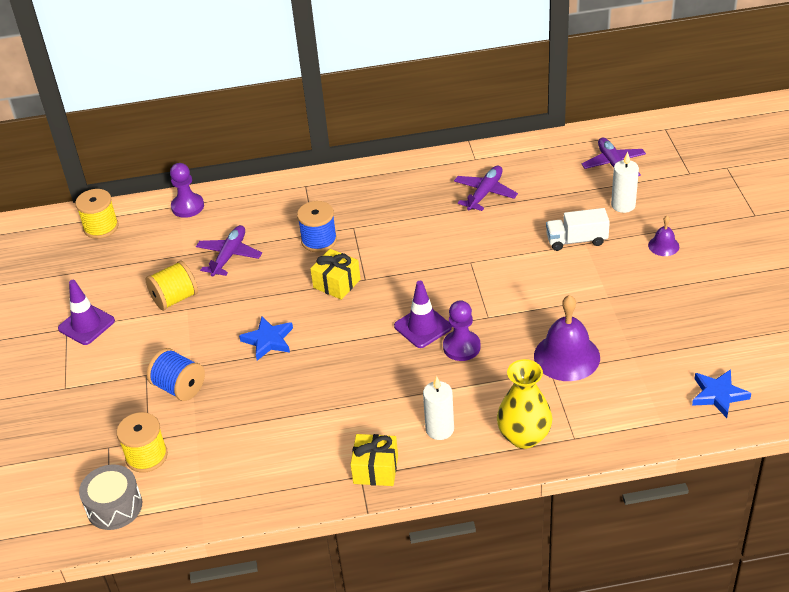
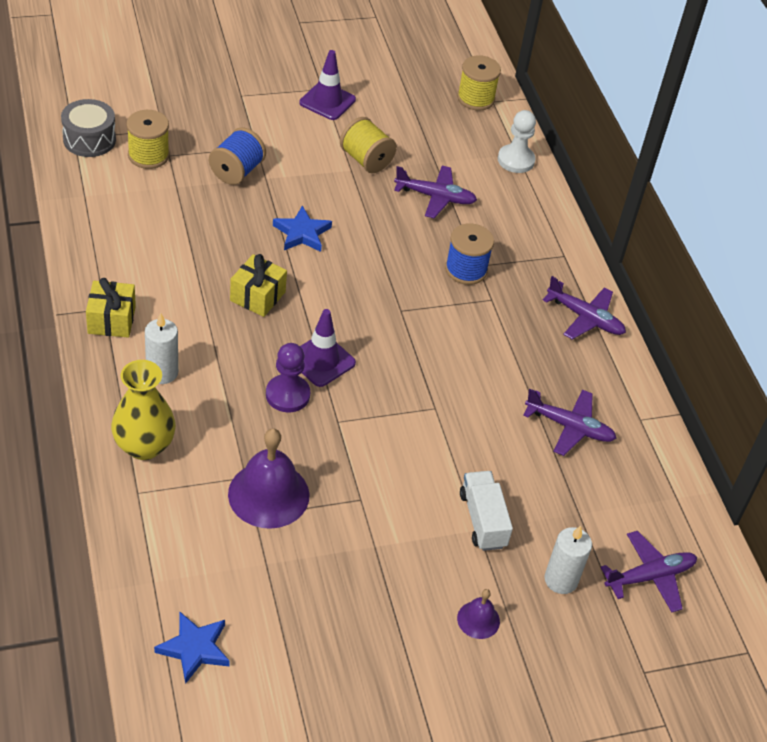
camera: 75 degrees right, 5 degrees up
purple pawn [170,163,204,218] -> white pawn [498,110,536,173]
yellow gift [310,249,361,300] -> yellow gift moved to [230,254,287,317]
none -> purple plane [543,276,626,340]

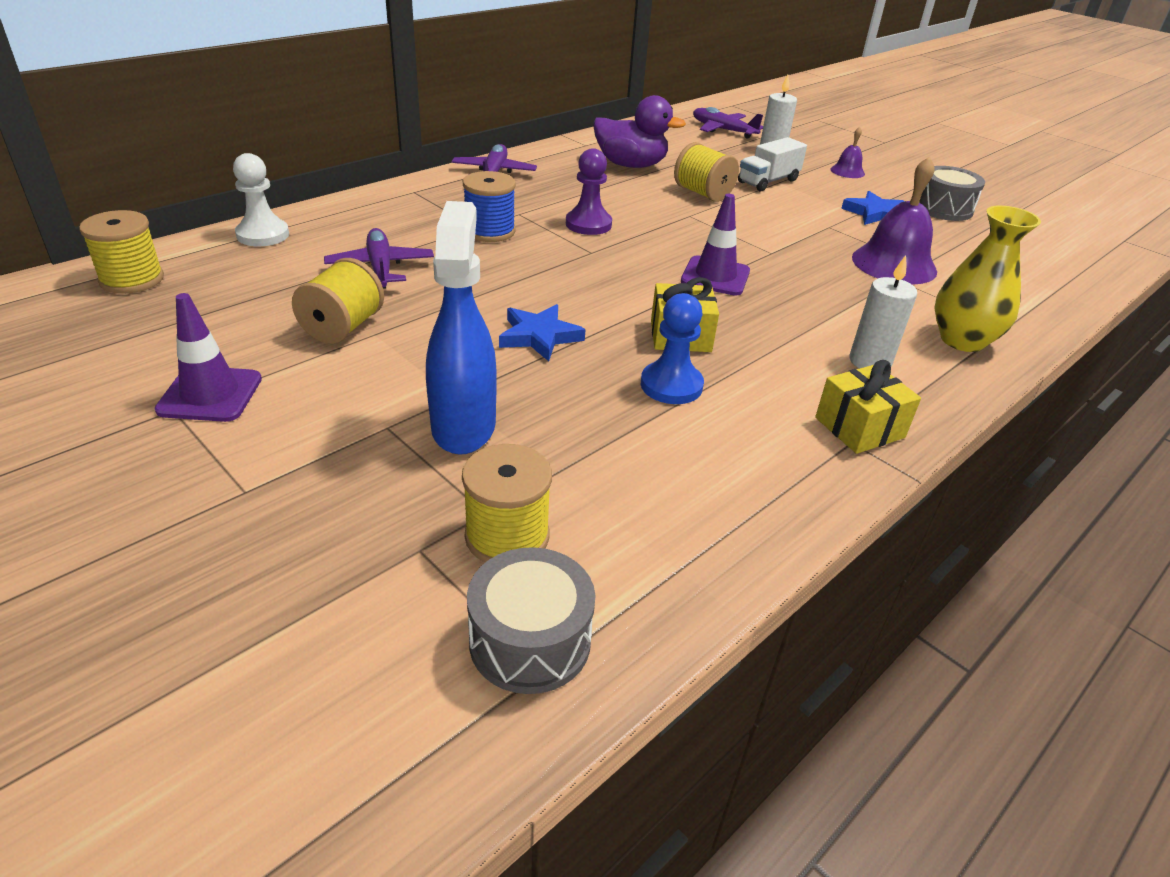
camera: 115 degrees left, 10 degrees down
blue star [154,611,230,684] -> blue star moved to [841,191,905,225]
blue spool [209,127,266,185] -> blue spray bottle [426,201,497,455]
purple pawn [266,343,310,412] -> purple pawn moved to [566,148,612,235]
purple plane [523,389,616,456] -> purple duck [594,95,686,168]
none -> blue pawn [641,293,704,404]
none -> yellow spool [674,142,739,202]
none -> grey drum [919,166,985,221]

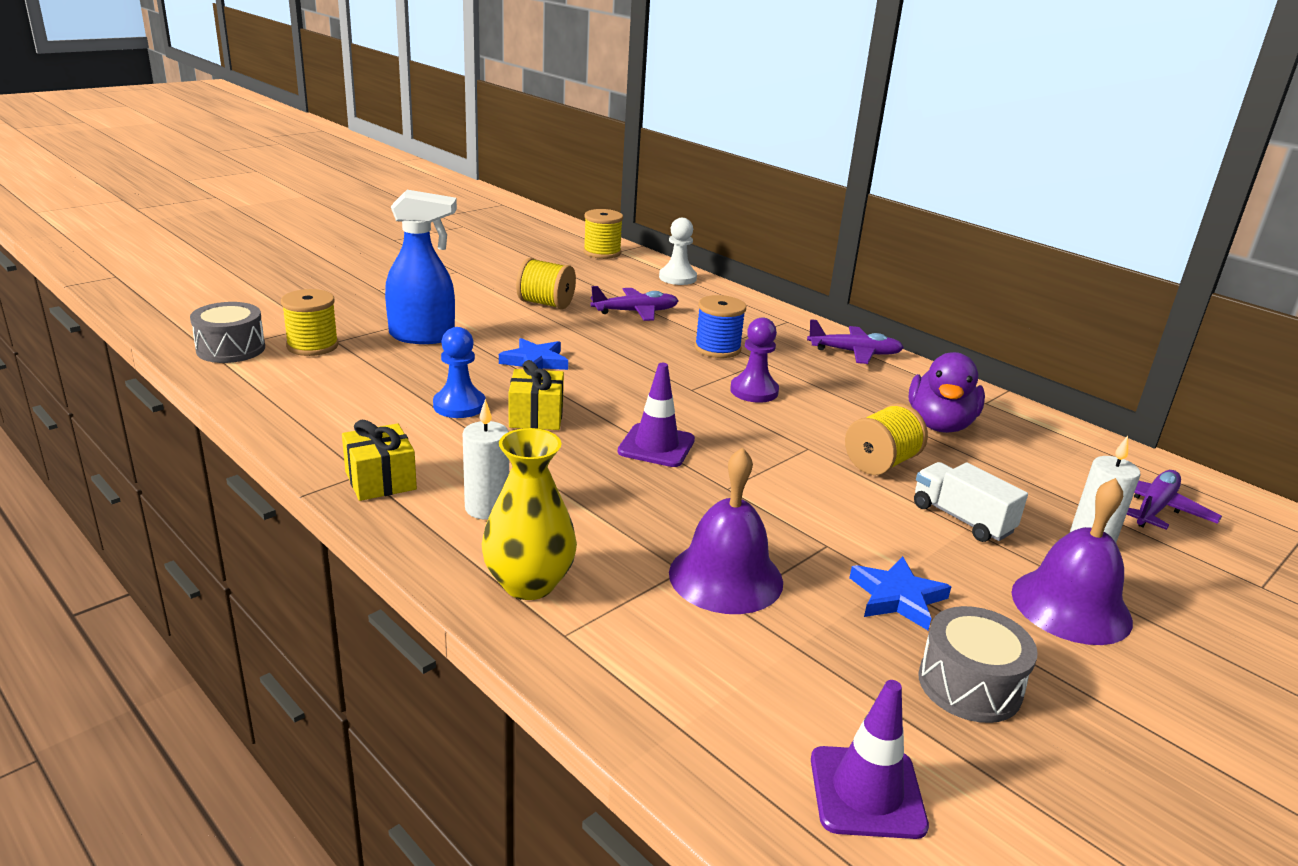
camera: 90 degrees right, 10 degrees down
purple traffic cone [154,293,262,422] -> purple traffic cone moved to [811,680,929,839]
purple bell [831,127,865,178] -> purple bell [1011,478,1133,645], size x1.98

